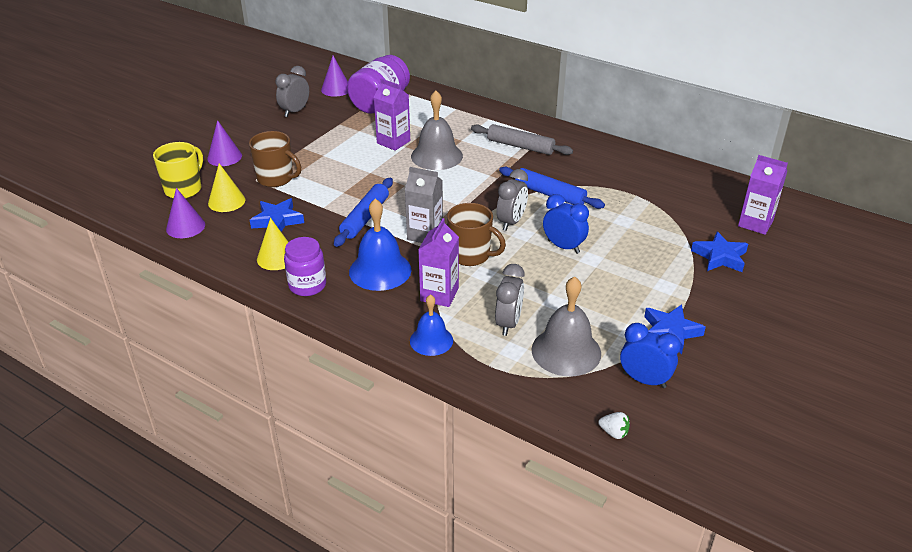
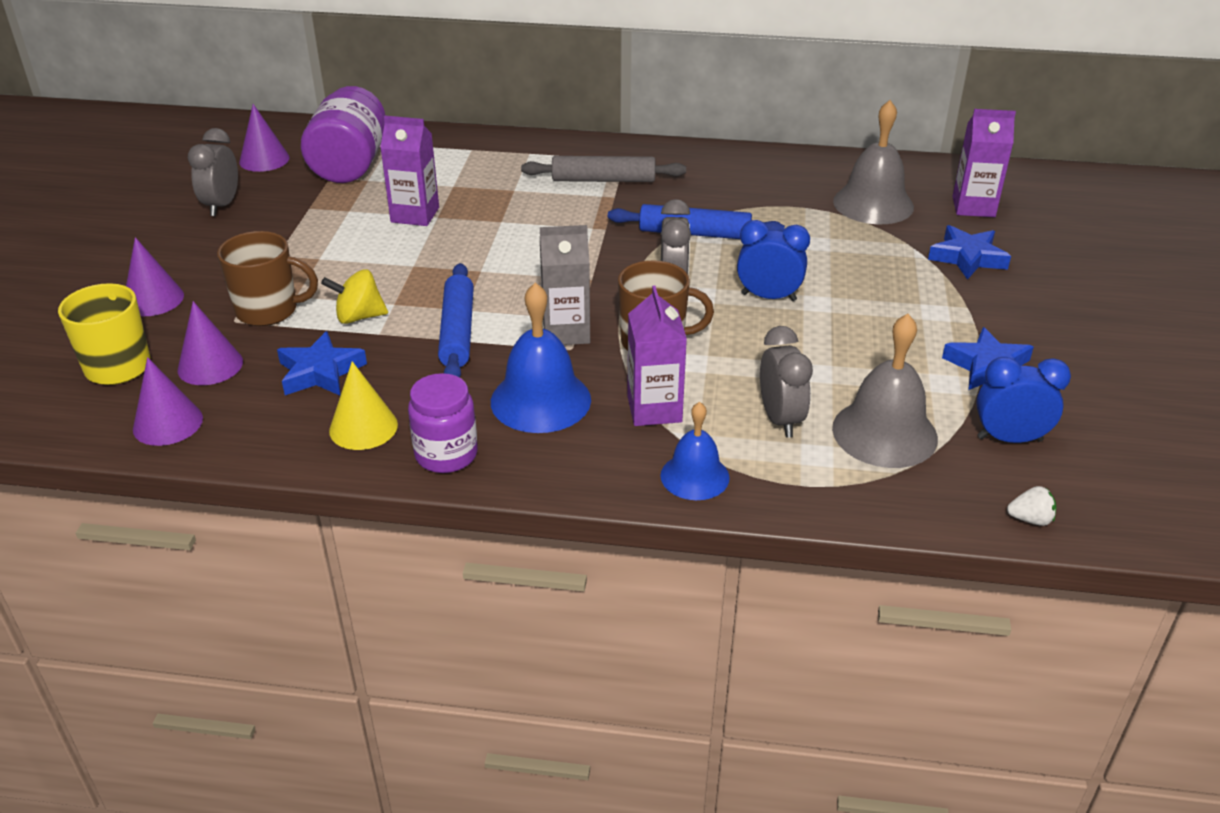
camera: 25 degrees left, 0 degrees up
yellow cone [208,163,245,212] -> purple cone [178,301,243,385]
grey bell [411,91,463,170] -> grey bell moved to [833,100,914,224]
none -> yellow spinning top [321,269,388,324]

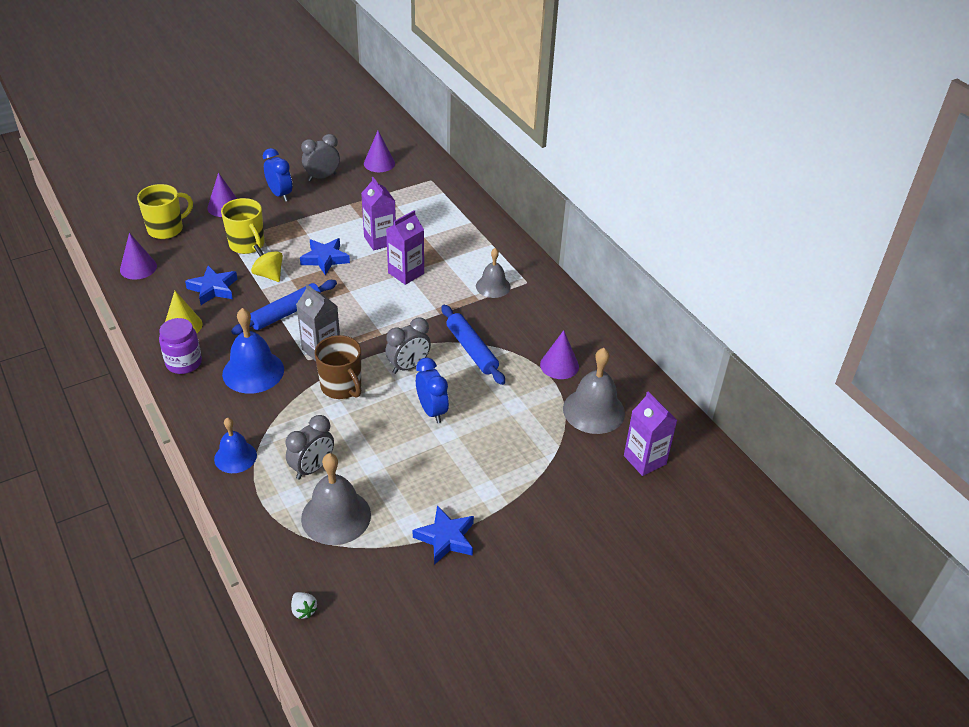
camera: 50 degrees right, 5 degrees up
purple cone [178,301,243,385] -> purple cone moved to [540,330,579,379]
brown mug [217,231,318,326] -> yellow mug [221,198,264,254]
purple jar [301,86,385,183] -> none
grey rolling pin [521,156,686,182] -> grey bell [476,248,511,298]
purple carton [627,286,687,426] -> purple carton moved to [386,210,424,285]
blue star [928,225,1011,280] -> blue star moved to [300,238,350,275]
blue clock [976,357,1071,443] -> blue clock moved to [263,148,292,202]

